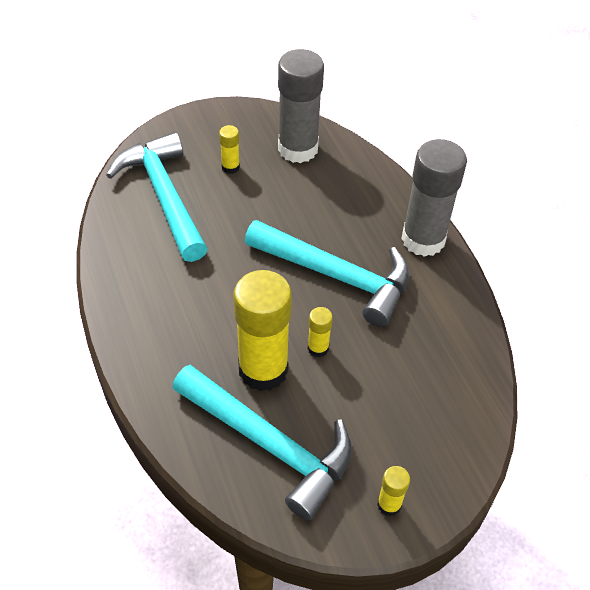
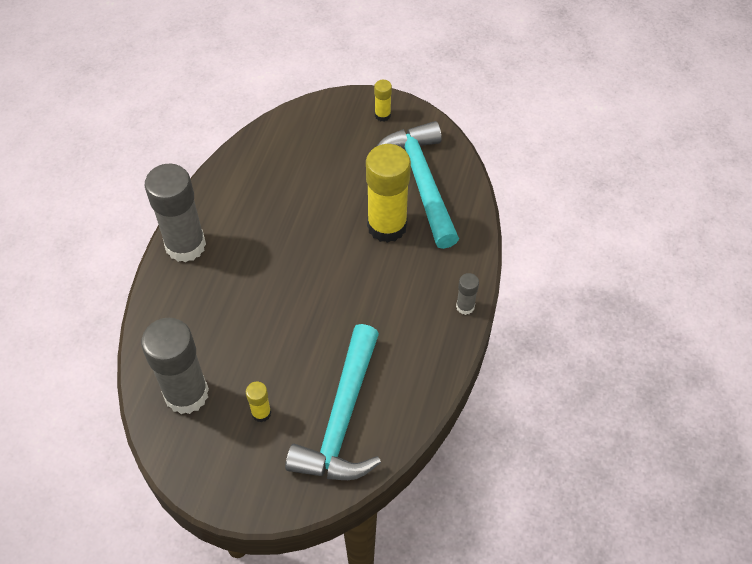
camera: 140 degrees left, 5 degrees up
turquoise hammer [245,220,409,327] -> none
yellow glue stick [308,307,333,358] -> none
none -> grey glue stick [456,273,479,315]

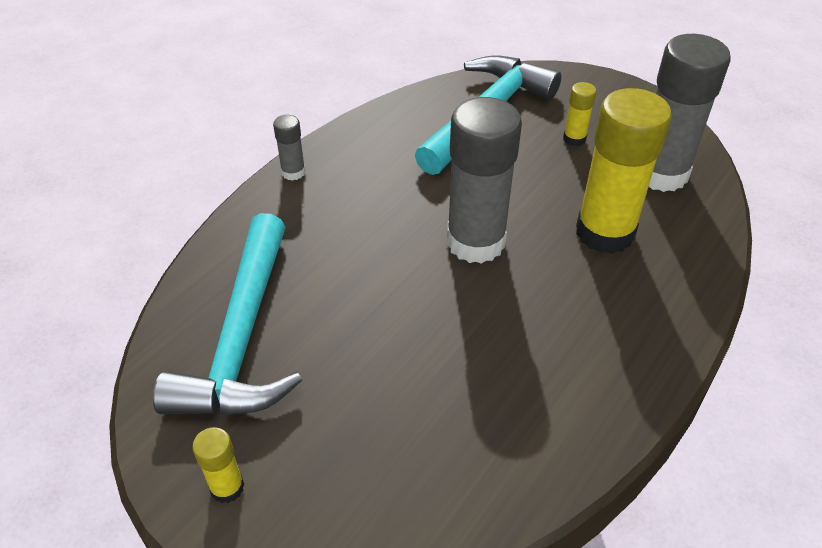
camera: 160 degrees left, 10 degrees down
grey glue stick [145,164,206,263] -> grey glue stick moved to [447,97,522,264]
yellow glue stick [366,144,411,243] -> yellow glue stick moved to [576,88,672,254]

